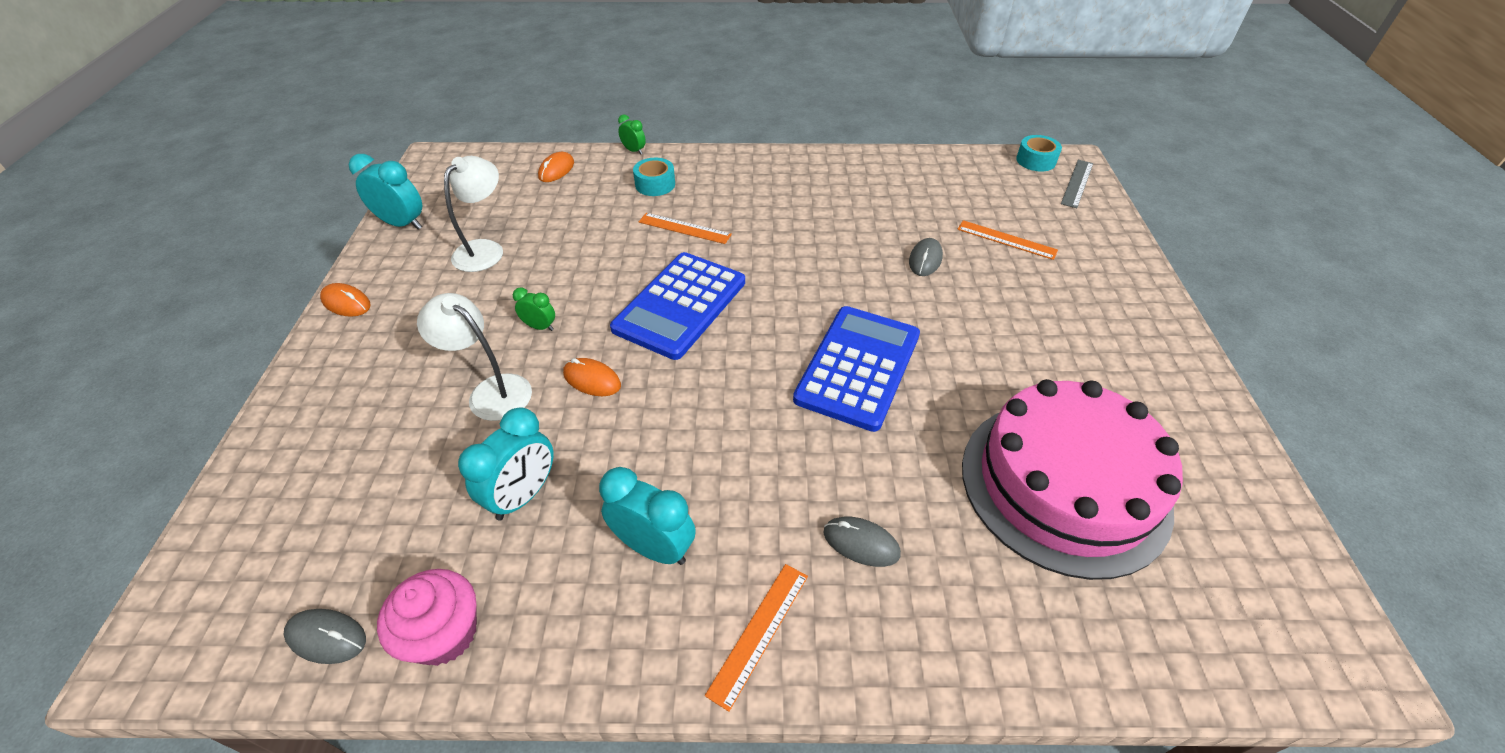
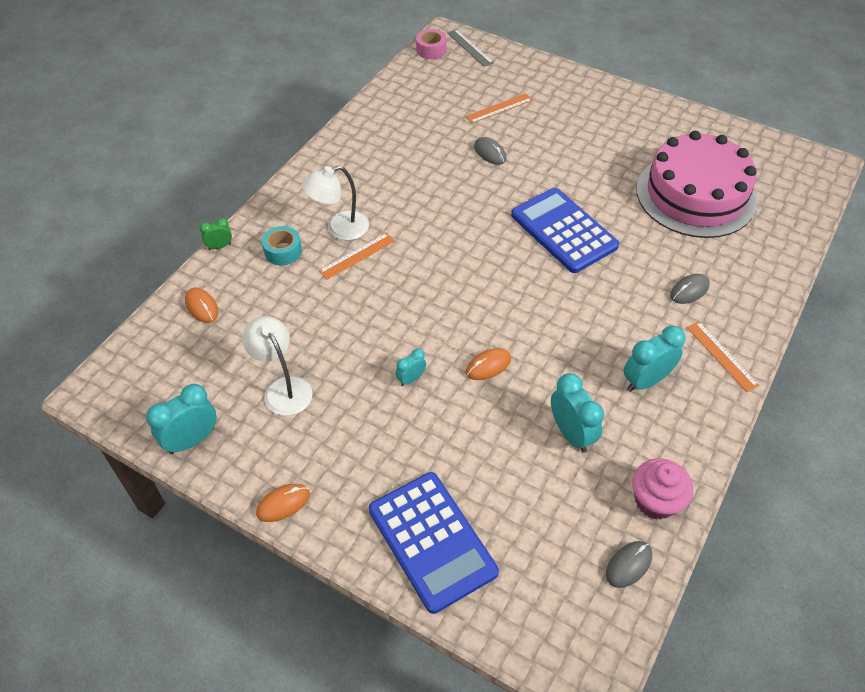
camera: 60 degrees left, 5 degrees up
white lamp [417,293,532,421] -> white lamp moved to [302,166,369,240]
green clock [513,287,555,331] -> turquoise clock [395,349,426,386]
blue calculator [610,252,745,360] -> blue calculator moved to [369,472,499,614]
turquoise tape [1016,135,1062,172] -> pink tape [416,29,447,59]

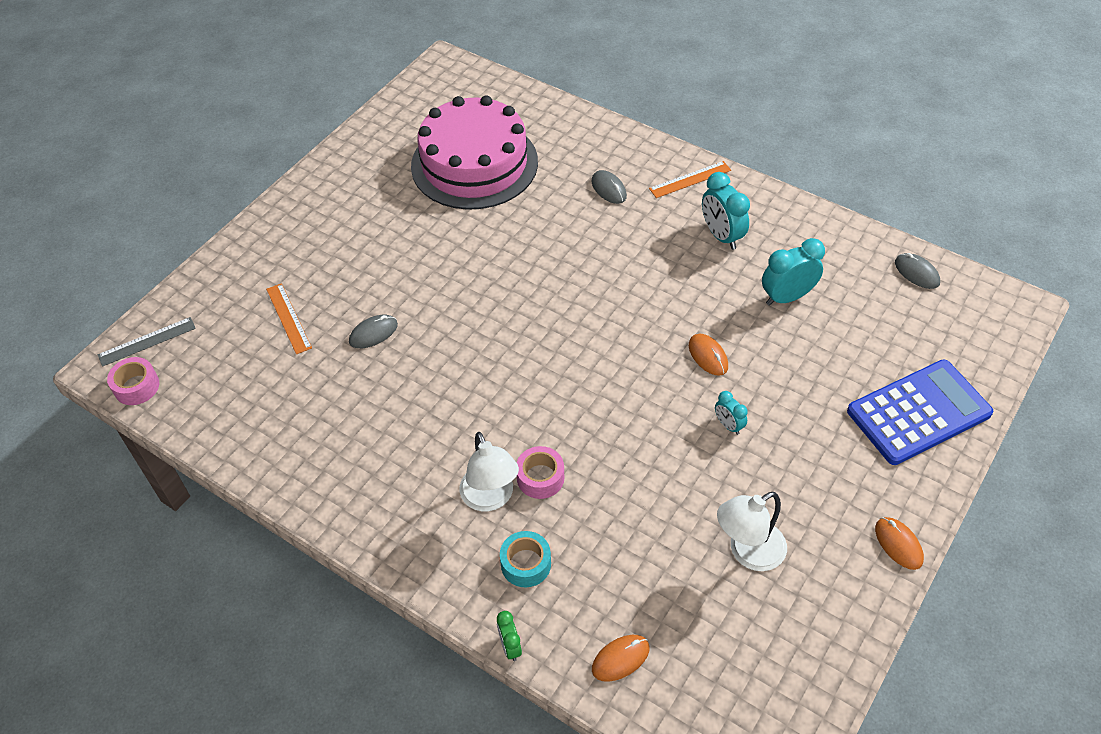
camera: 85 degrees left, 0 degrees up
turquoise clock [146,384,217,454] -> none
orange ruler [319,233,395,280] -> pink tape [516,446,564,499]
blue calculator [511,188,619,273] -> none
pink cupcake [632,458,693,520] -> none

